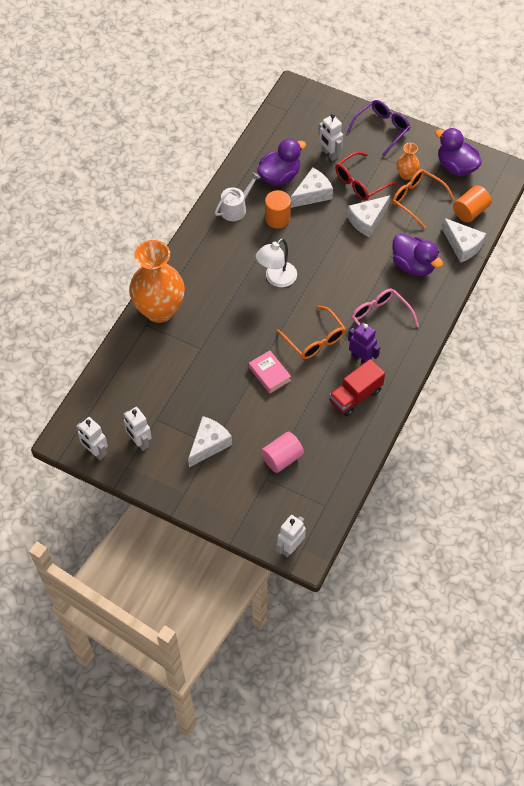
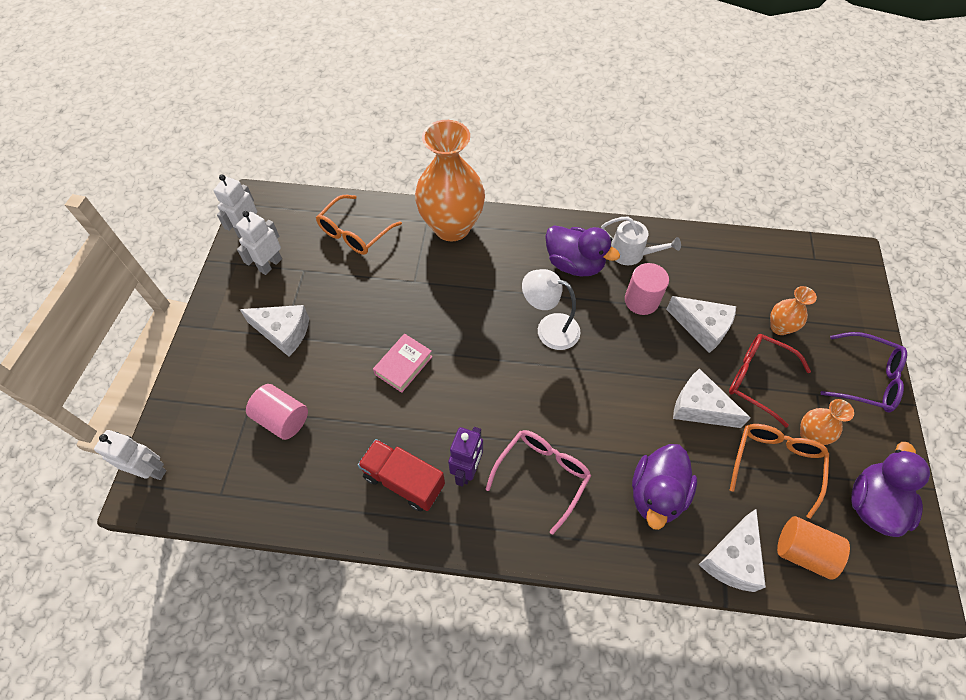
camera: 70 degrees right, 0 degrees up
purple duck [257,138,306,186] -> purple duck moved to [545,225,620,276]
orange cylinder [265,190,291,229] -> pink cylinder [625,263,669,315]
orange glasses [277,306,346,359] -> orange glasses moved to [316,195,402,255]
white robot [318,114,343,161] -> orange vase [770,286,817,335]

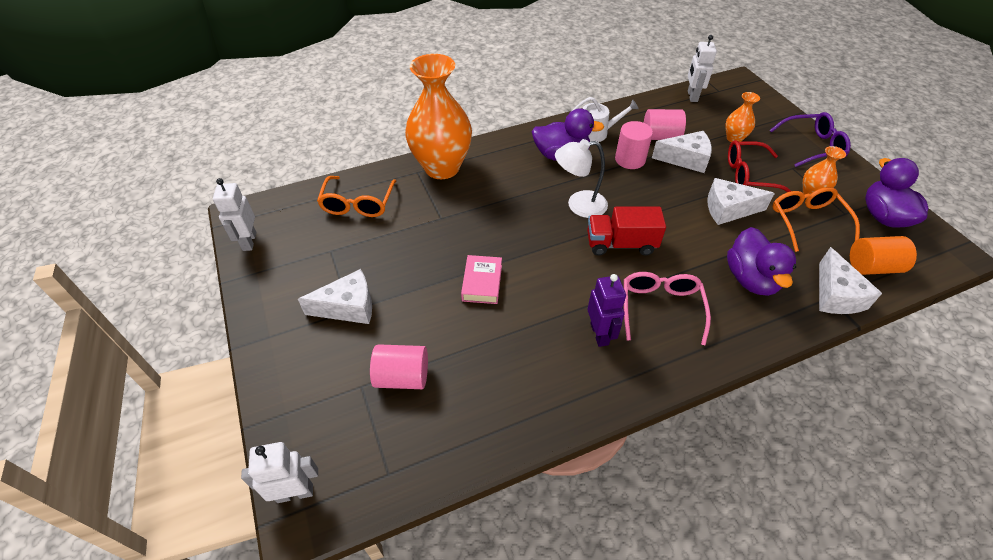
camera: 30 degrees left, 10 degrees down
white robot [236,211,282,275] -> white robot moved to [688,35,717,102]
red truck [358,439,445,512] -> red truck moved to [587,207,666,256]
none -> pink cylinder [644,109,686,140]

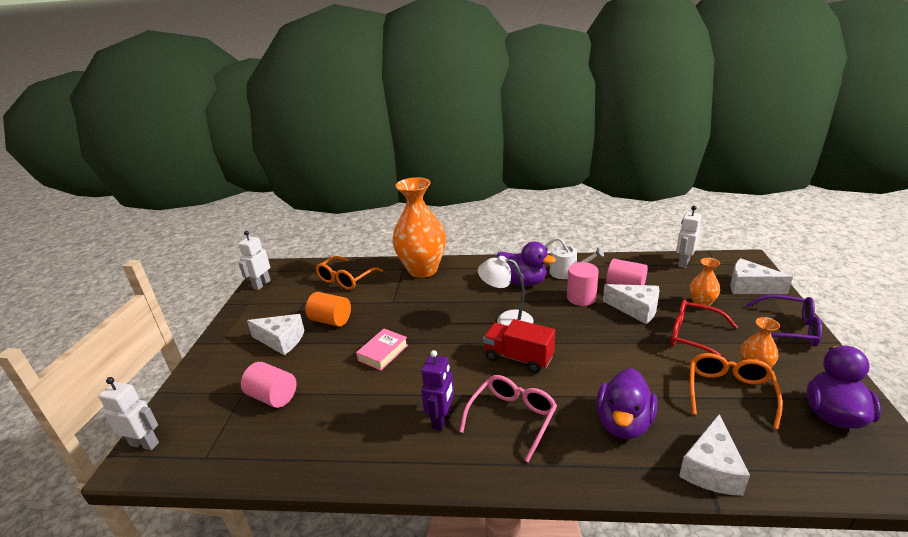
camera: 30 degrees right, 20 degrees down
white cheese [707,178,775,225] -> white cheese moved to [730,258,793,294]
orange cylinder [850,236,917,275] -> orange cylinder moved to [305,292,351,327]

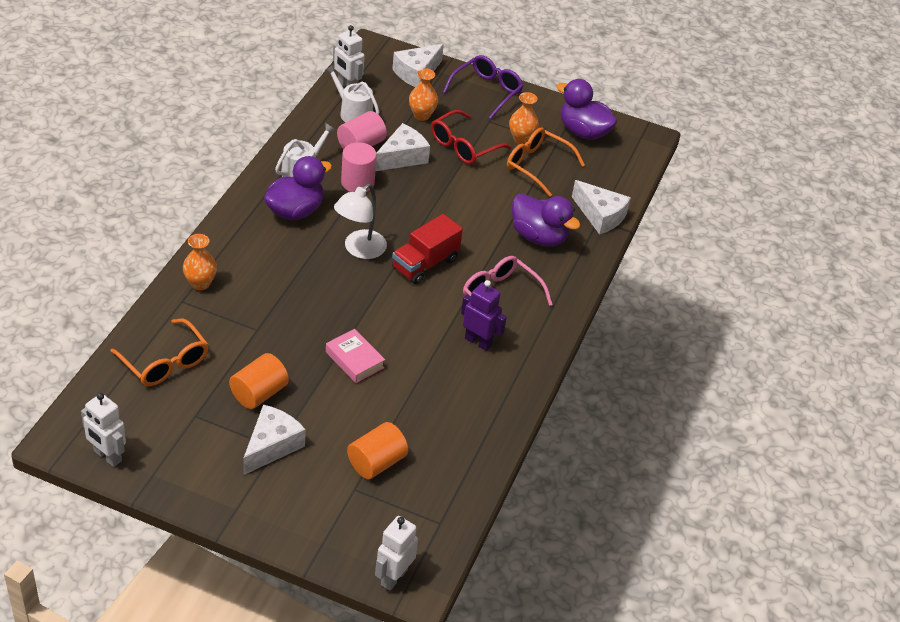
camera: 80 degrees left, 15 degrees up
pink cylinder [241,362,297,408] -> orange cylinder [347,422,408,479]
orange vase [392,177,446,278] -> orange vase [183,234,217,290], size x0.45
none -> white watering can [324,64,379,122]

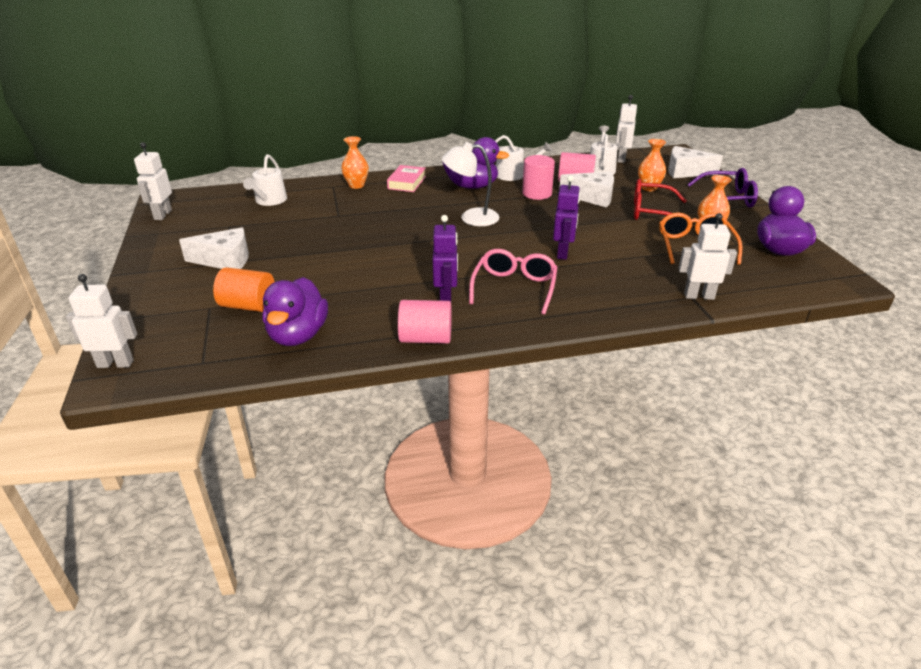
camera: 60 degrees right, 10 degrees down
orange glasses [111,319,209,386] -> white watering can [243,154,287,206]
orange cylinder [229,353,289,409] -> none
pink book [326,329,385,383] -> pink book moved to [387,165,426,192]
red truck [392,214,463,284] -> none
purple duck [512,193,581,247] -> purple duck moved to [263,277,328,346]
white cheese [572,180,631,235] -> white robot [678,213,737,300]
none -> pink cylinder [398,300,452,344]
none -> purple robot [553,175,580,260]

